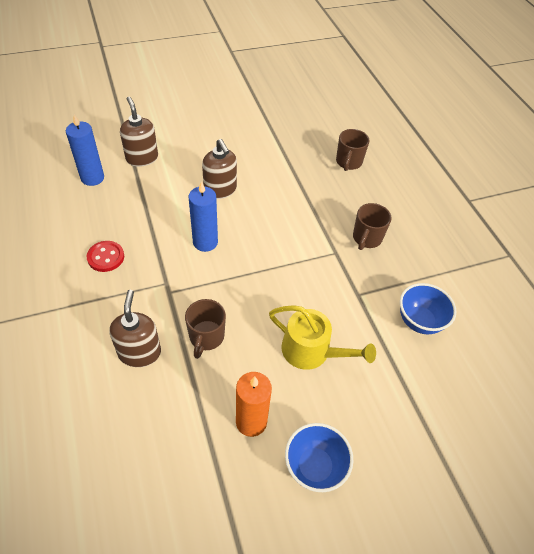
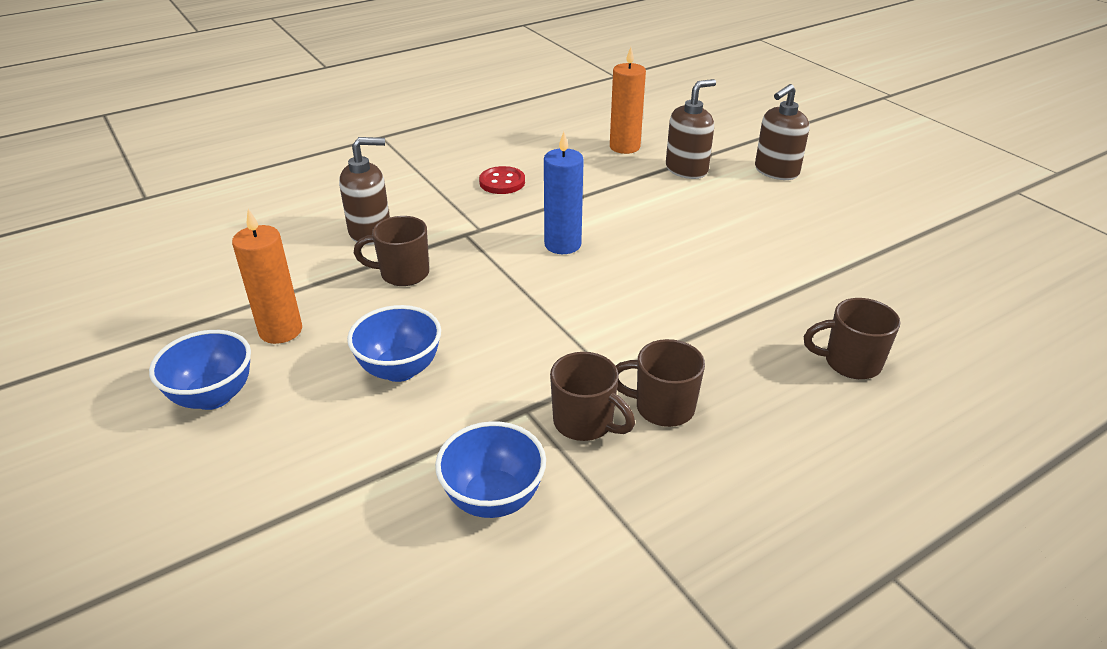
camera: 80 degrees right, 15 degrees down
blue candle [66,115,104,186] -> orange candle [610,47,646,154]
brown soap dispenser [202,139,237,199] -> brown soap dispenser moved to [755,84,809,180]
yellow watering can [269,305,376,370] -> blue bowl [347,305,441,382]
none -> brown mug [550,352,635,441]

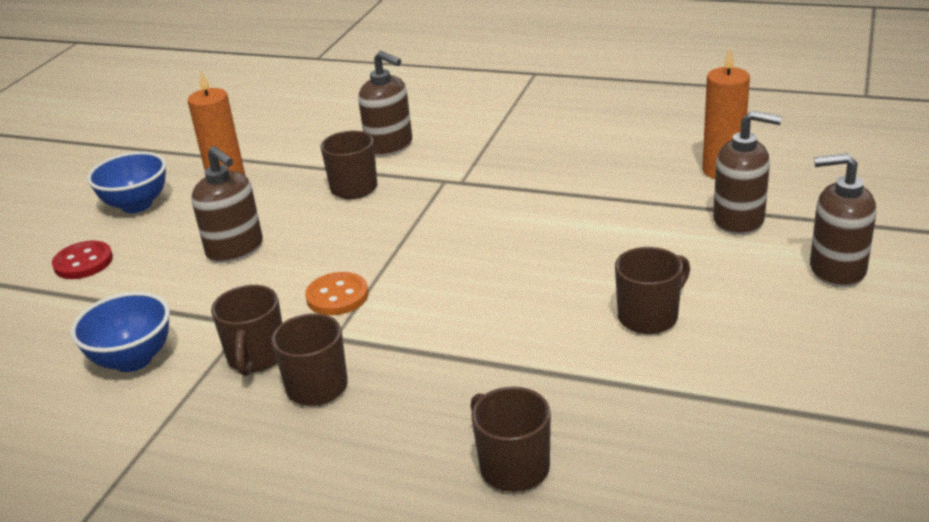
camera: 55 degrees right, 5 degrees down
blue bowl [347,305,441,382] -> brown soap dispenser [191,146,263,263]
red button [479,166,525,194] -> red button moved to [52,241,113,279]
blue candle [544,132,584,254] -> none
none -> orange button [305,272,369,315]
none -> brown mug [615,247,690,334]

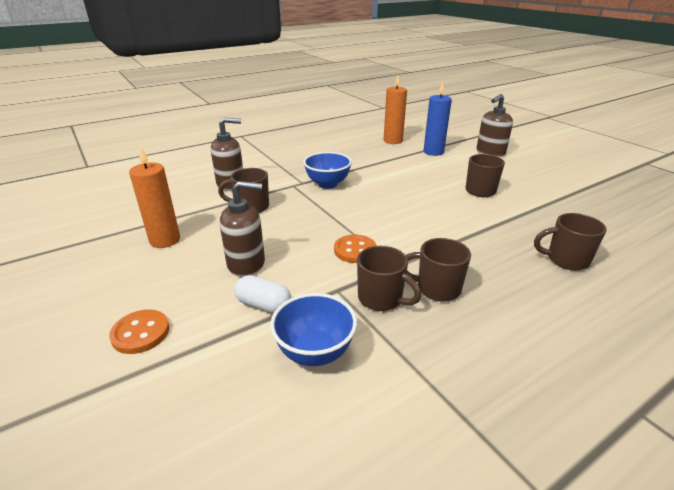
camera: 55 degrees left, 0 degrees up
red button [52,241,113,279] -> orange button [109,309,169,354]
blue bowl [87,151,166,213] -> blue bowl moved to [303,152,352,189]
brown soap dispenser [713,111,782,235] -> blue candle [424,82,452,156]
none -> white capsule [234,275,291,313]

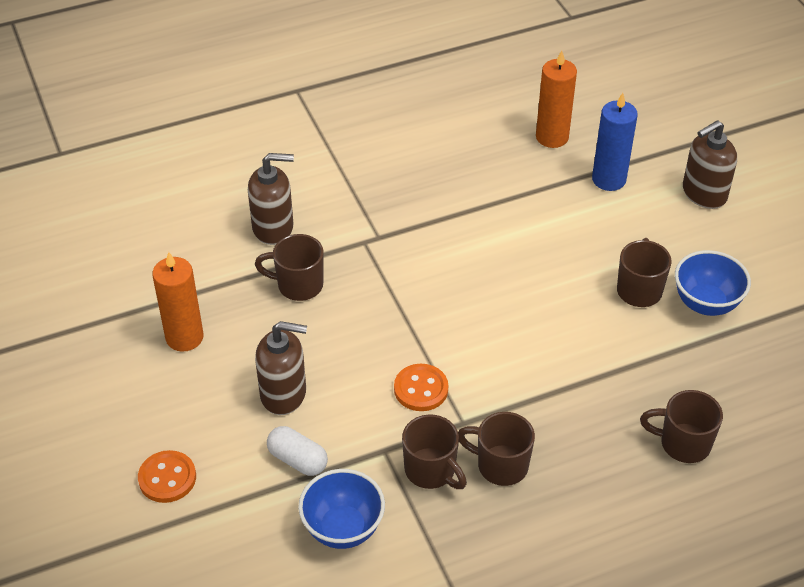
camera: 10 degrees right, 15 degrees up
blue bowl [303,152,352,189] -> blue bowl moved to [675,250,751,316]

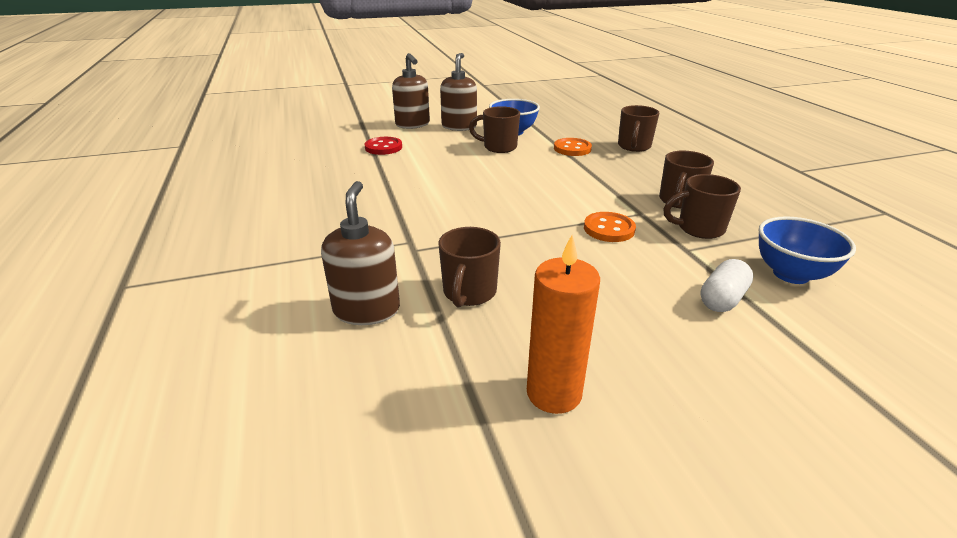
camera: 85 degrees left, 15 degrees down
orange button [138,450,196,503] -> orange button moved to [554,138,592,156]
brown soap dispenser [255,321,307,415] -> brown soap dispenser moved to [440,53,477,131]
brown mug [402,414,467,489] -> brown mug turned 150 degrees counterclockwise [663,174,741,239]
orange candle [536,50,577,148] -> none
blue candle [592,93,638,191] -> red button [364,137,402,155]

